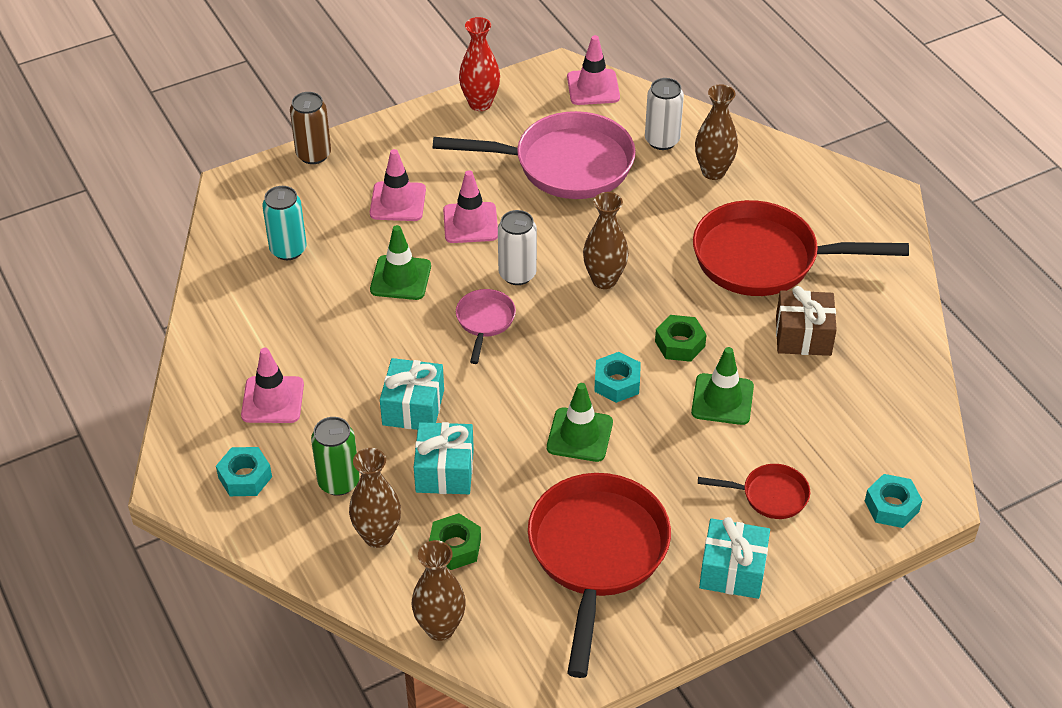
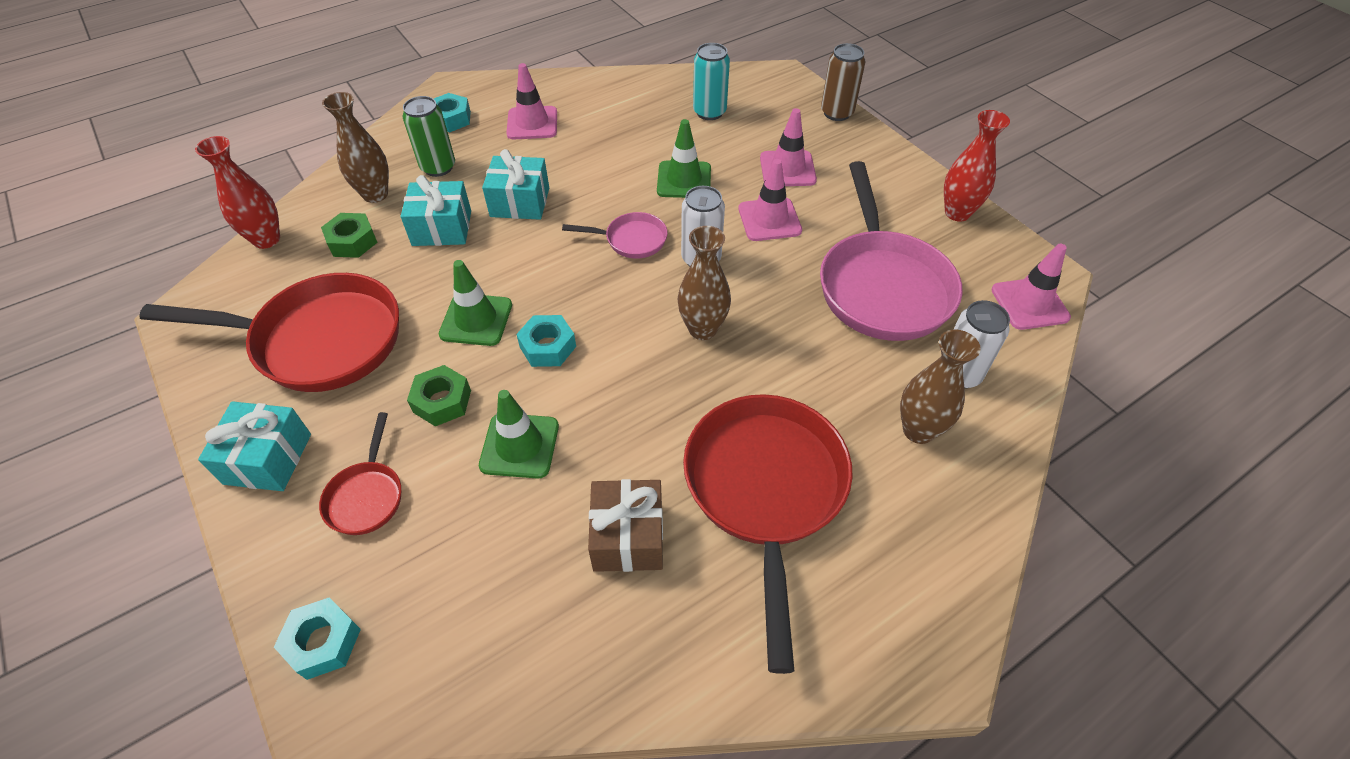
camera: 85 degrees right, 5 degrees up
brown vase [412,540,466,641] -> red vase [195,136,280,249]
green nut [655,315,707,362] -> green nut moved to [407,365,471,426]

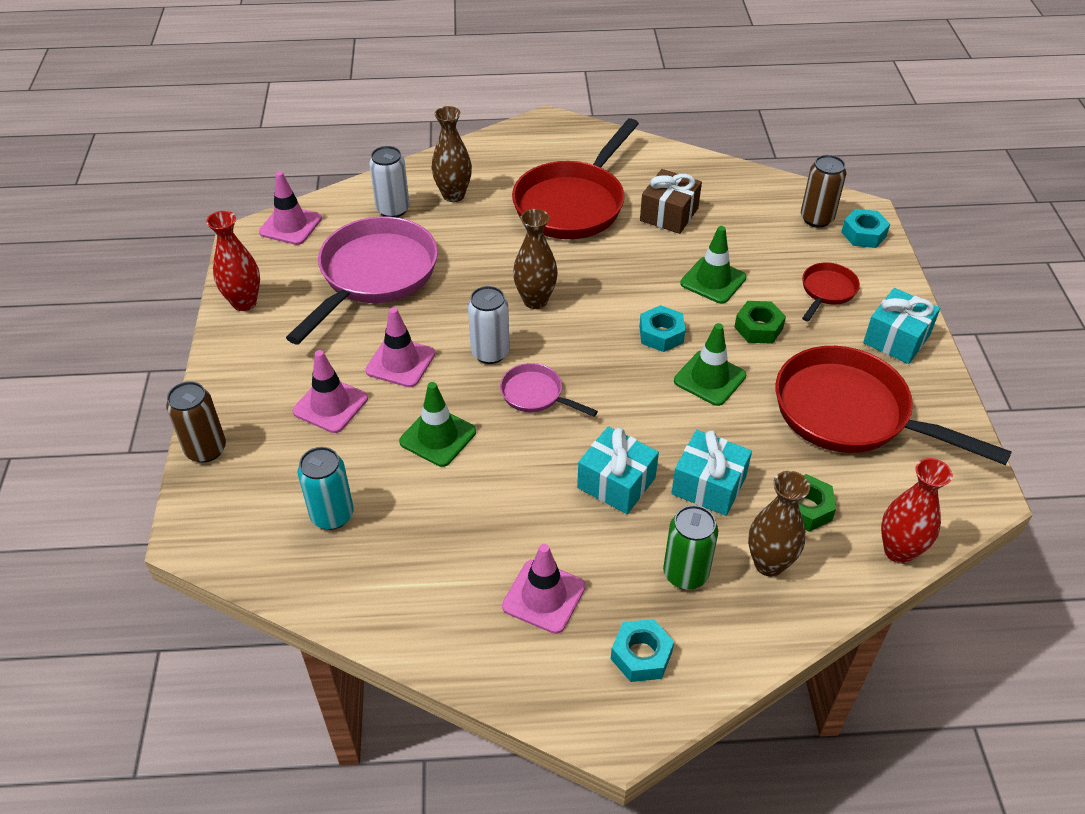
camera: 150 degrees left, 5 degrees down
none -> brown can [801,155,846,228]

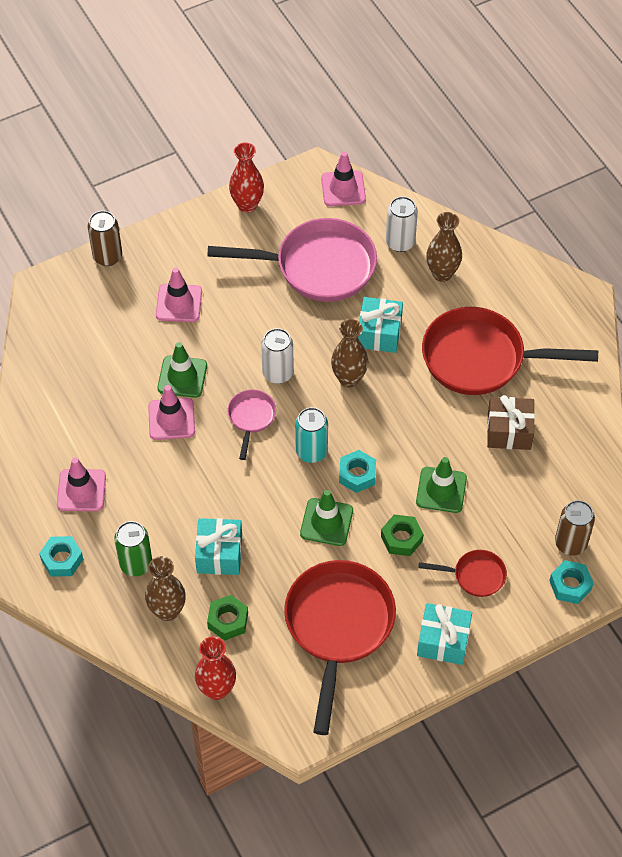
camera: 65 degrees right, 10 degrees up
turquoise can [298,447,354,530] -> turquoise can moved to [295,407,328,463]
pink traffic cone [365,307,435,387] -> pink traffic cone moved to [148,385,195,440]
turquoise gift [577,426,659,514] -> turquoise gift moved to [358,297,403,353]

